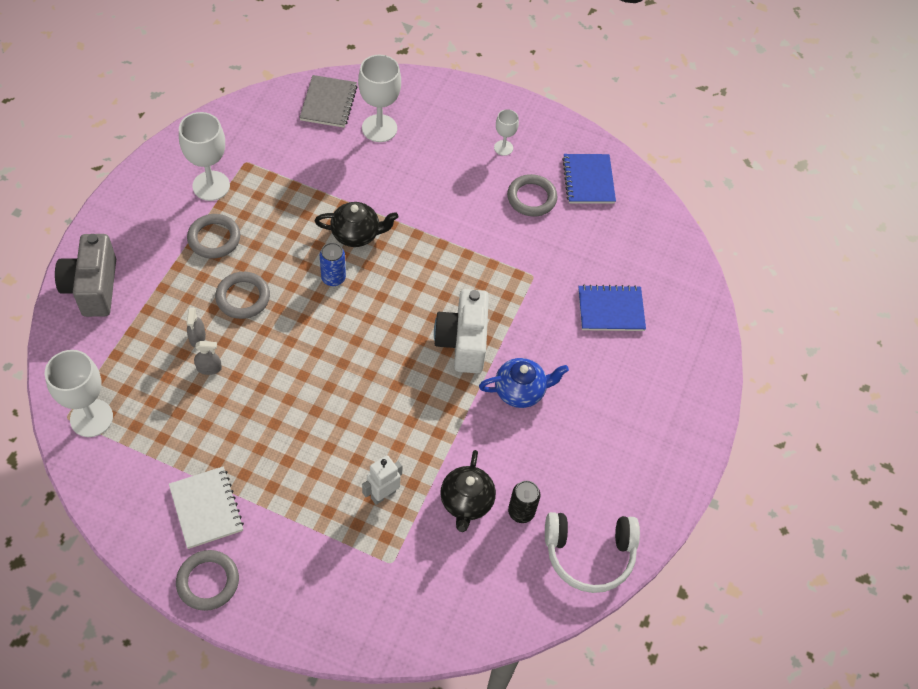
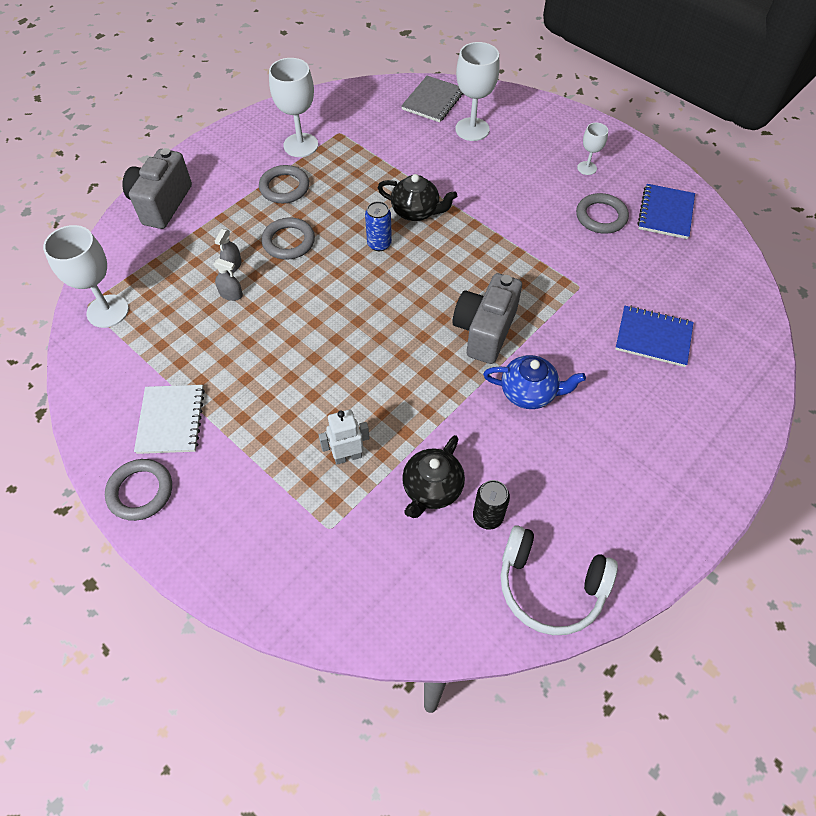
camera: 25 degrees right, 0 degrees up
white camera [434,289,489,373] -> grey camera [453,273,522,364]

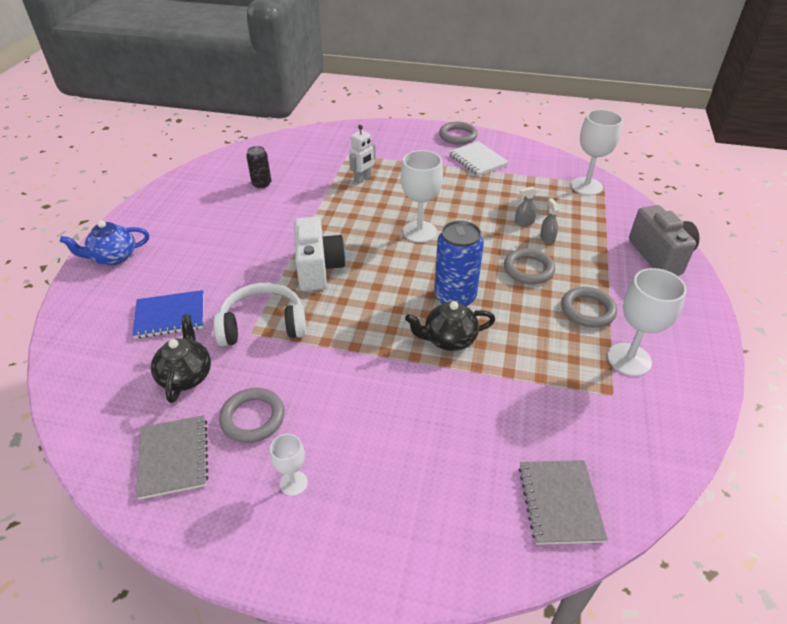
camera: 150 degrees right, 15 degrees down
blue can [365,201,392,251] -> blue can [434,220,484,306], size x1.73
black teapot [402,435,465,518] -> black teapot moved to [151,314,211,403]
grey camera [453,273,522,364] -> white camera [294,217,346,291]
white goblet [455,42,500,141] -> white goblet moved to [401,150,443,243]
blue teapot [483,355,586,409] -> blue teapot moved to [60,220,149,265]
white headphones [500,525,618,635] -> white headphones moved to [214,283,306,346]
blue notebook [638,184,695,239] -> grey notebook [136,415,208,500]

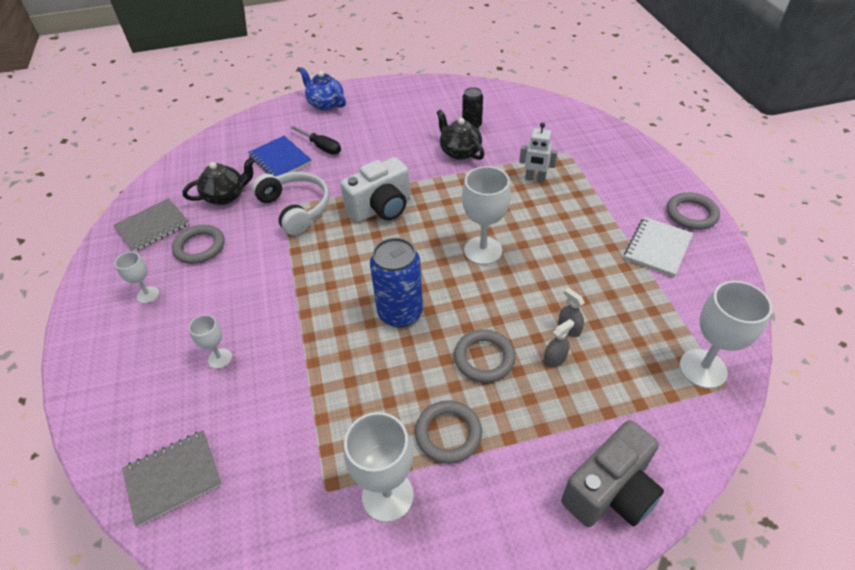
camera: 65 degrees right, 5 degrees up
black teapot [405,301,495,351] -> black teapot moved to [436,110,485,160]
none -> white goblet [189,315,232,369]
none -> black screwdriver [291,126,341,155]

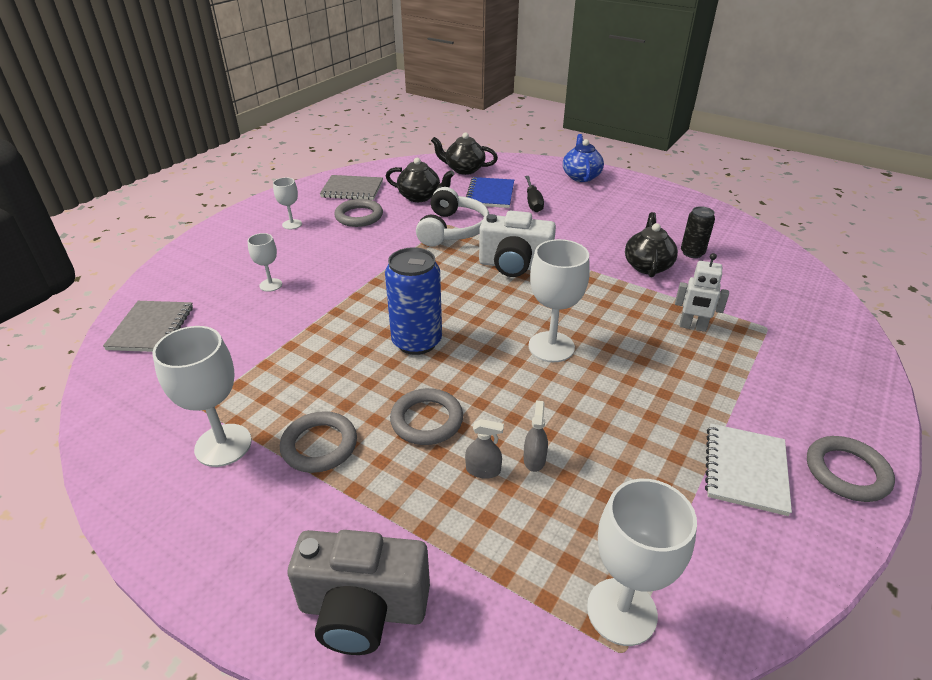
camera: 45 degrees right, 10 degrees down
grey notebook [122,430,222,526] -> grey notebook turned 75 degrees clockwise [103,301,193,352]
white robot [519,123,558,182] -> white robot turned 45 degrees counterclockwise [675,253,729,332]
white notebook [624,217,693,277] -> white notebook turned 60 degrees counterclockwise [705,423,792,516]
none -> black teapot [431,132,498,175]

